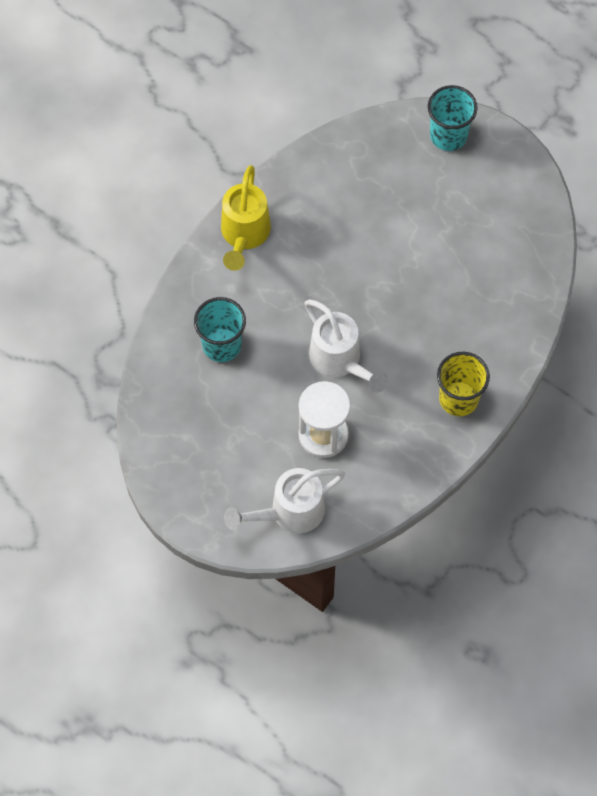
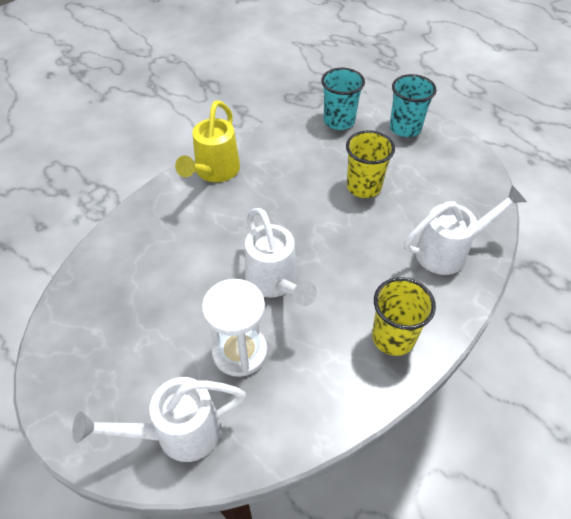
camera: 10 degrees right, 15 degrees down
turquoise cup [194,297,246,362] -> turquoise cup moved to [321,68,365,130]
none -> yellow cup [346,130,395,198]
none -> white watering can [404,185,527,275]

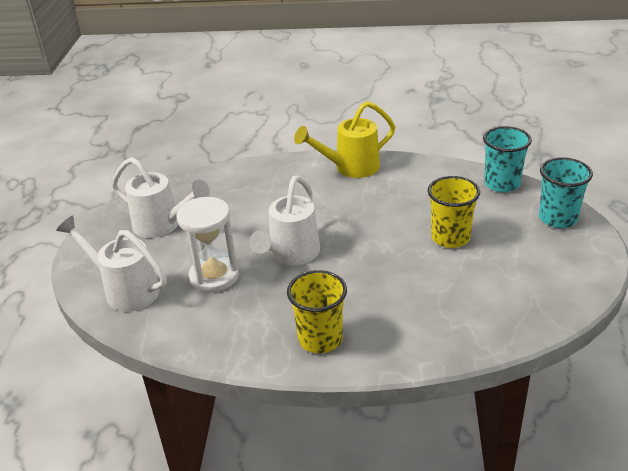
camera: 50 degrees right, 15 degrees down
white watering can [404,185,527,275] -> white watering can moved to [112,157,210,238]

